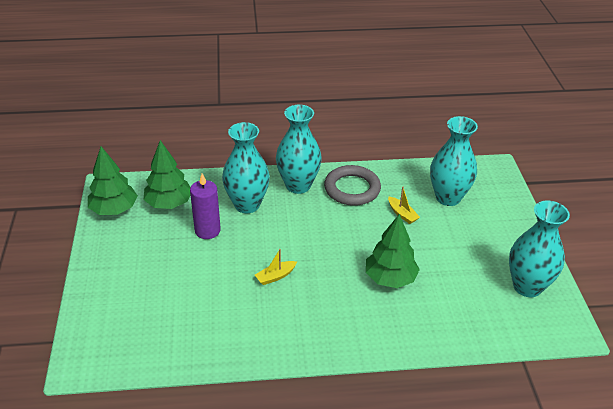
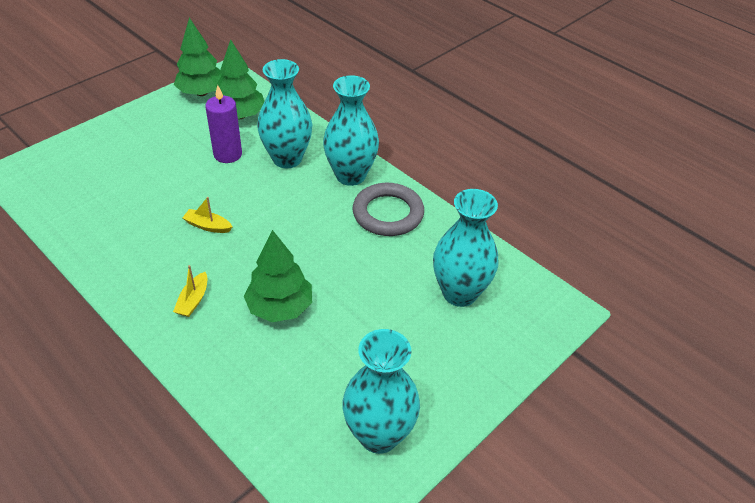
camera: 50 degrees right, 5 degrees up
yellow boat [388,187,420,224] -> yellow boat moved to [173,265,207,317]

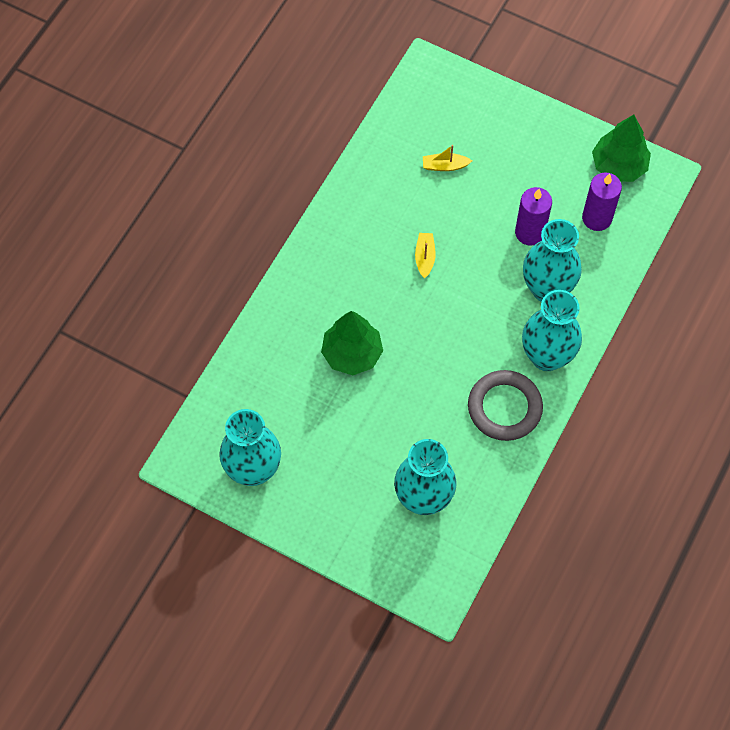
camera: 75 degrees right, 20 degrees up
yellow boat [173,265,207,317] -> yellow boat moved to [423,145,472,171]
green tree [216,39,264,119] -> purple candle [582,172,622,231]

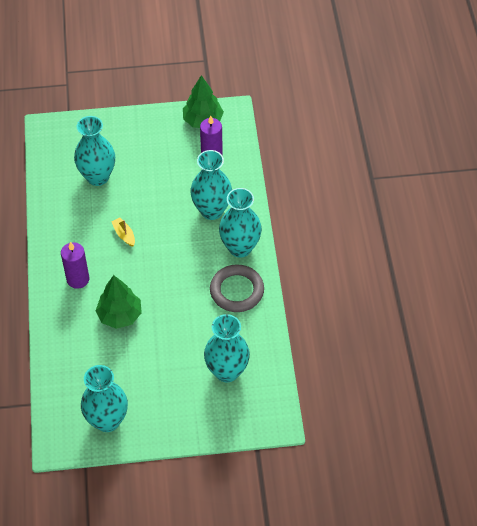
camera: 35 degrees left, 10 degrees down
yellow boat [423,145,472,171] -> turquoise vase [74,116,115,186]
purple candle [515,187,552,246] -> purple candle moved to [61,242,90,289]

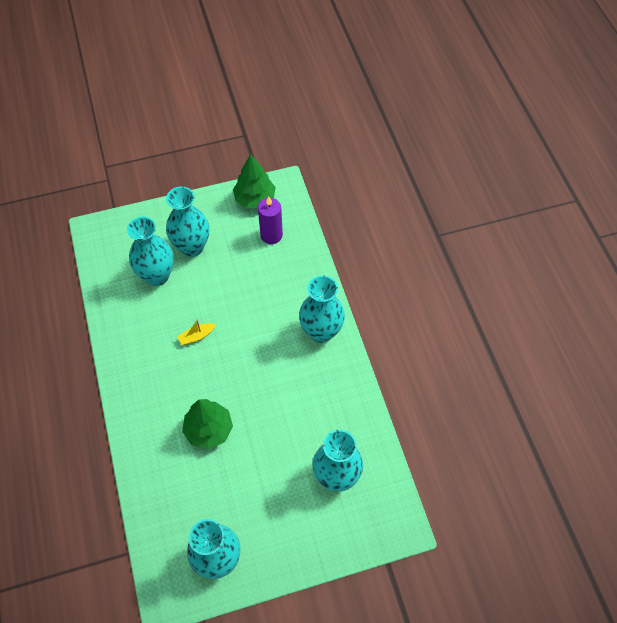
camera: 10 degrees left, 5 degrees up
purple candle [61,242,90,289] -> none
yellow boat [111,217,135,247] -> yellow boat turned 75 degrees counterclockwise [177,320,216,345]
turquoise vase [190,150,232,220] -> turquoise vase moved to [166,187,209,257]
grey ring [210,264,264,312] -> none

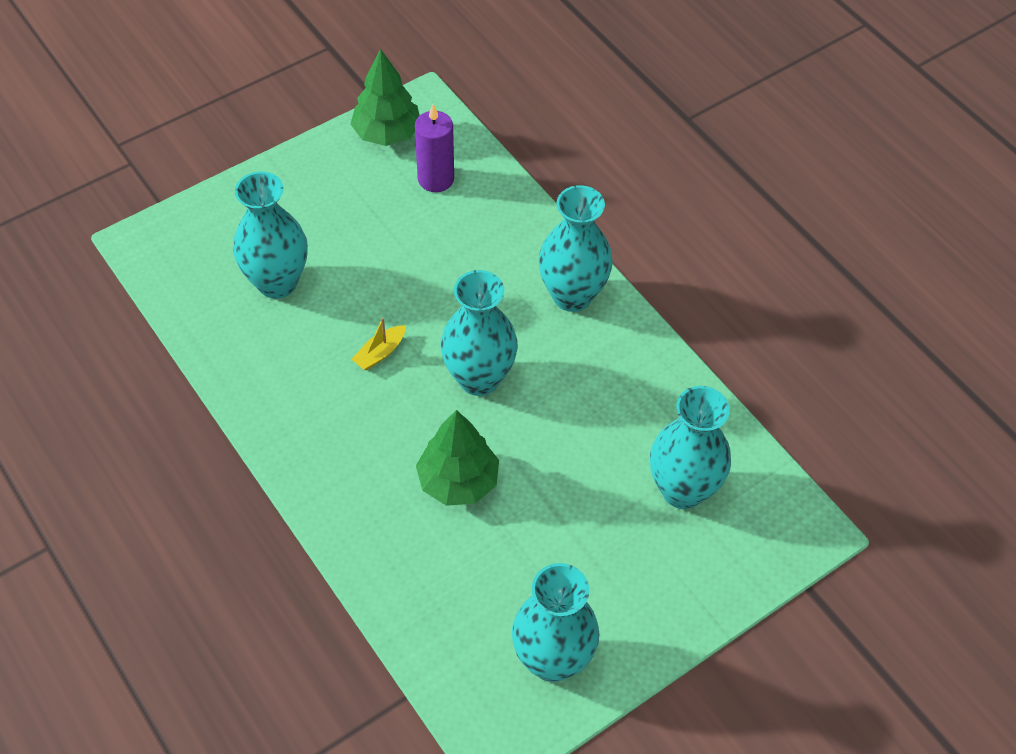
camera: 20 degrees left, 5 degrees down
turquoise vase [166,187,209,257] -> turquoise vase moved to [441,270,518,396]

